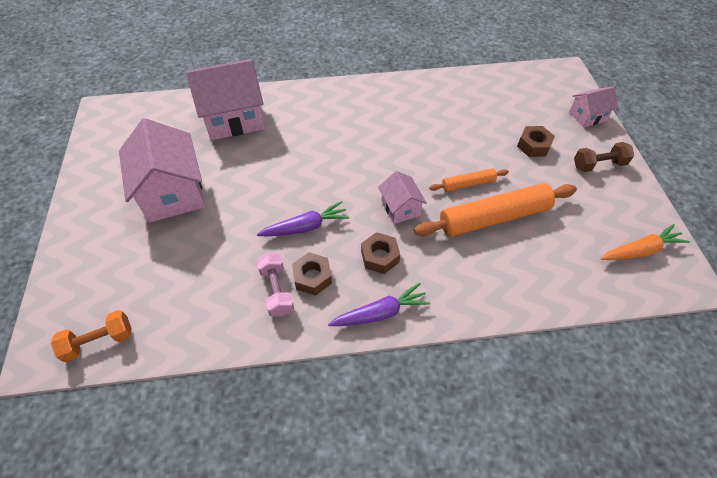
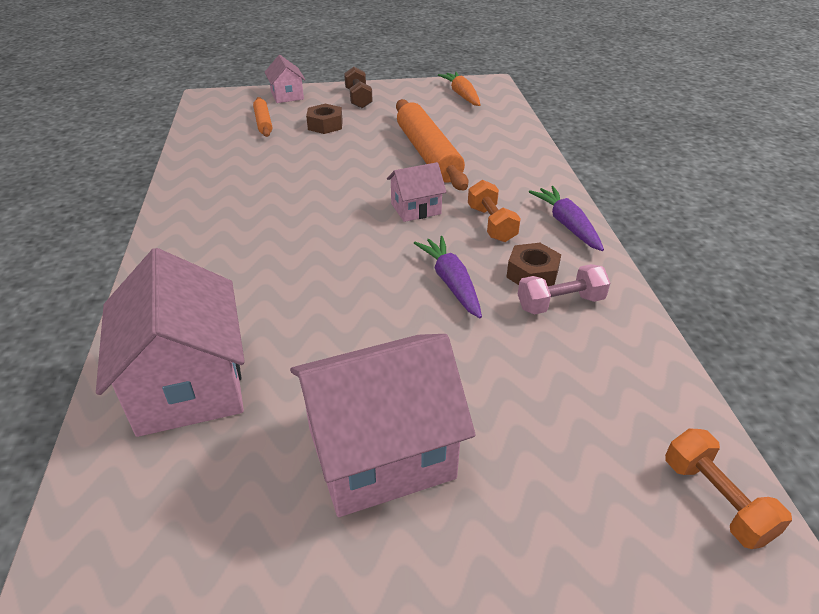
camera: 90 degrees left, 15 degrees down
brown nut [361,232,400,274] -> orange dumbbell [468,180,521,242]
orange rolling pin [429,168,509,192] -> orange rolling pin moved to [253,97,272,137]

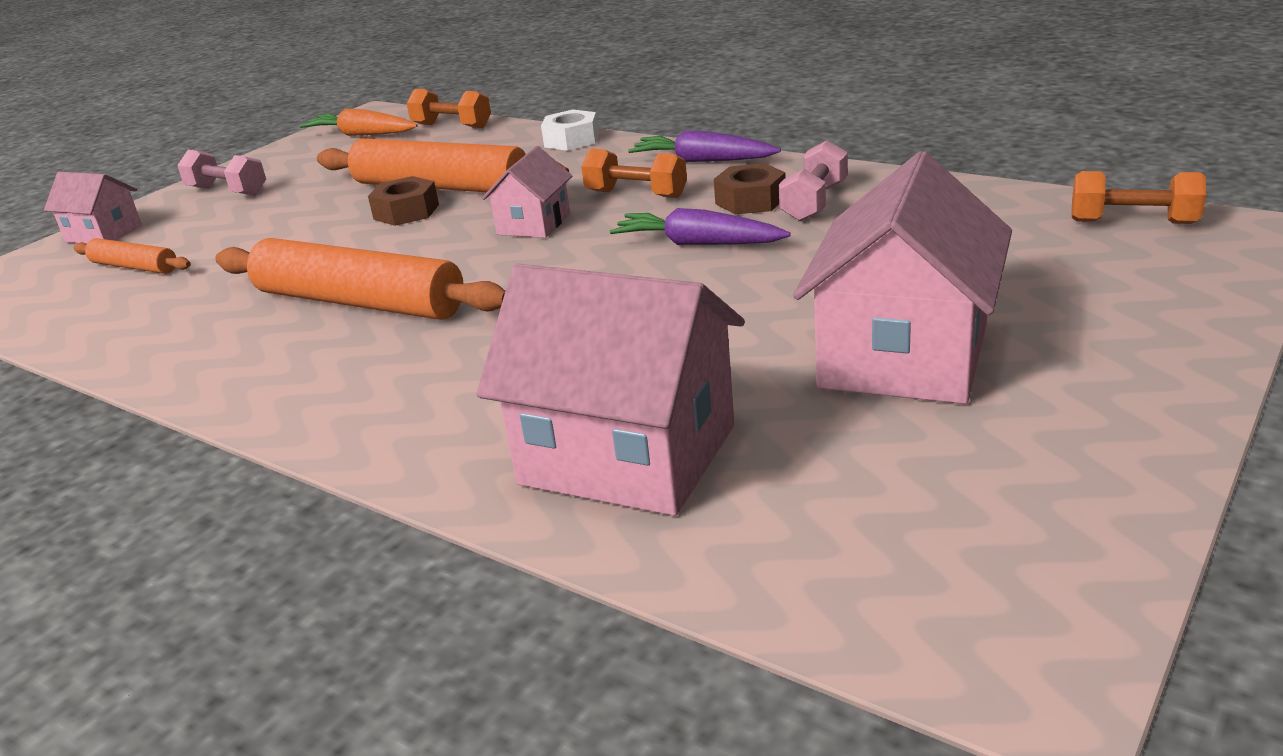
camera: 45 degrees left, 10 degrees down
brown nut [306,104,343,134] -> brown nut moved to [368,176,439,226]
brown dumbbell [344,67,373,108] -> pink dumbbell [177,150,266,196]
none -> orange rolling pin [215,238,505,320]
none -> orange dumbbell [406,89,491,128]
none -> white nut [541,109,599,151]

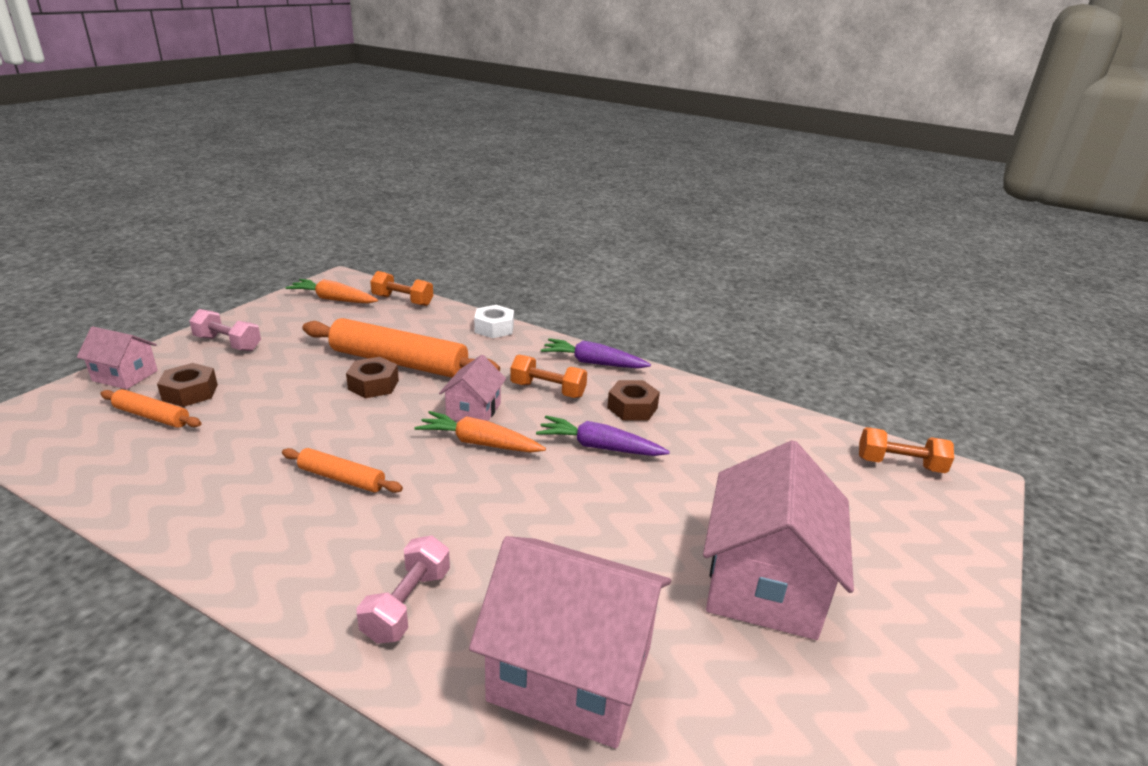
camera: 10 degrees left, 0 degrees up
orange rolling pin [215,238,505,320] -> orange rolling pin [282,448,403,493], size x0.50
pink dumbbell [779,140,848,222] -> pink dumbbell moved to [357,536,450,644]
none -> brown nut [157,363,218,407]
none -> orange carrot [414,411,546,453]

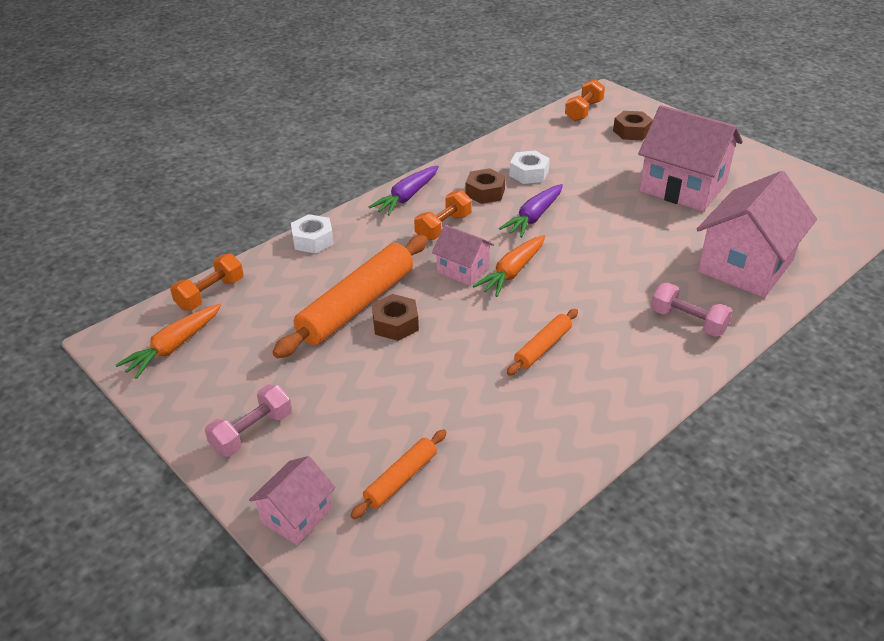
camera: 70 degrees left, 10 degrees up
brown nut [157,363,218,407] -> brown nut moved to [613,111,653,140]
none -> white nut [509,151,550,184]

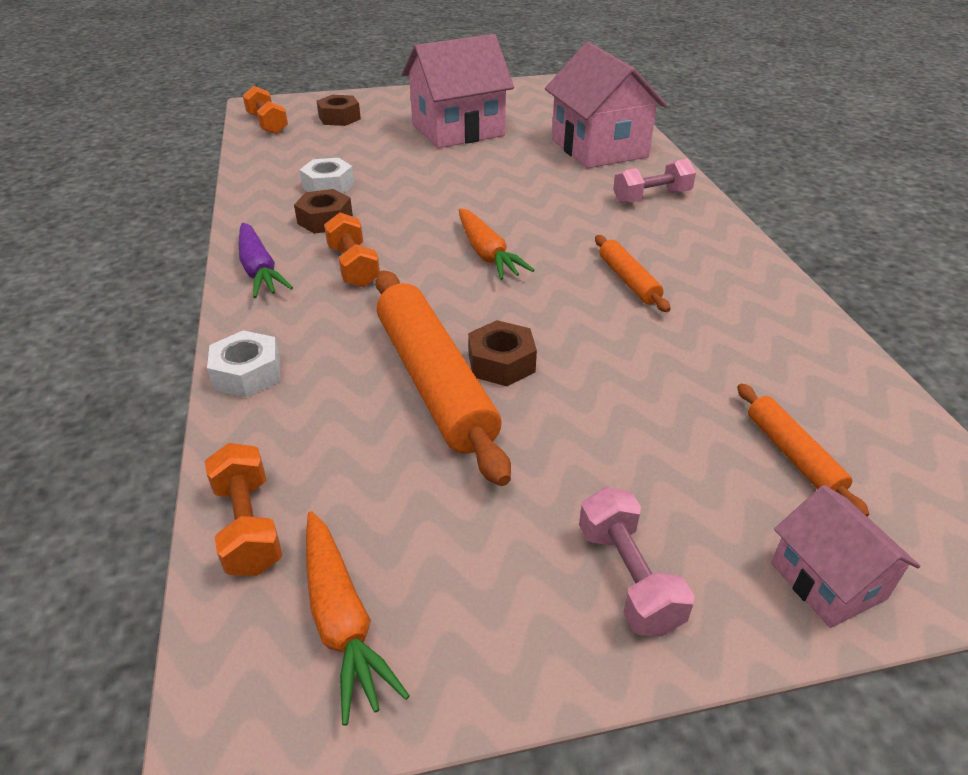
camera: 60 degrees left, 0 degrees up
pink house [432,225,494,286] -> none
purple carrot [499,184,563,238] -> none

